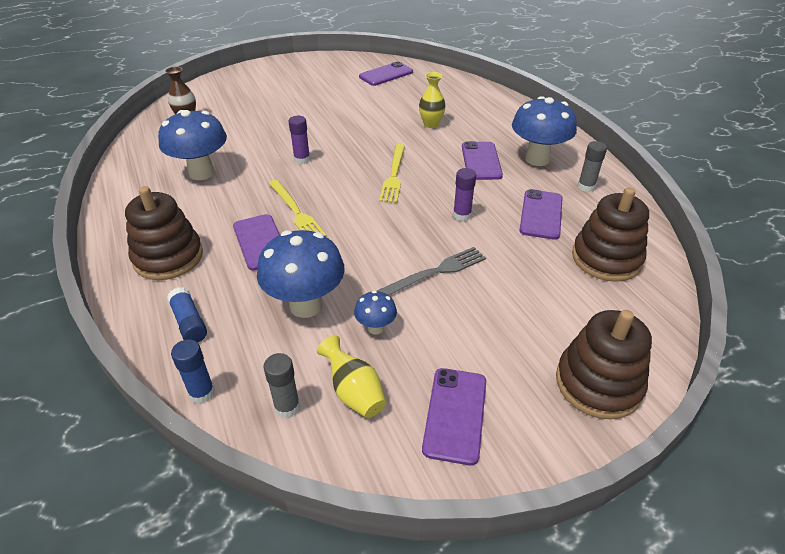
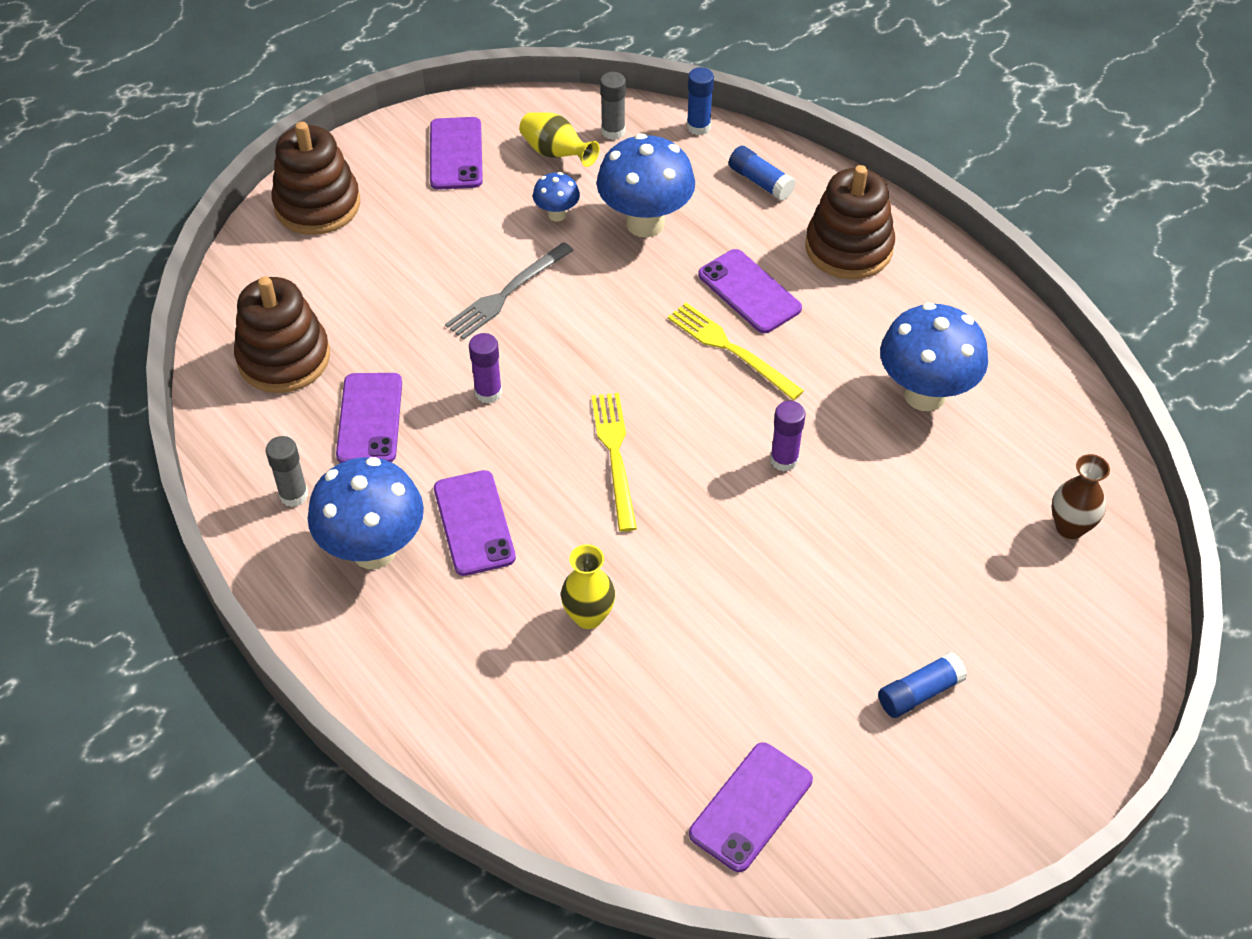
camera: 165 degrees right, 10 degrees up
none -> blue glue stick [878,652,967,718]

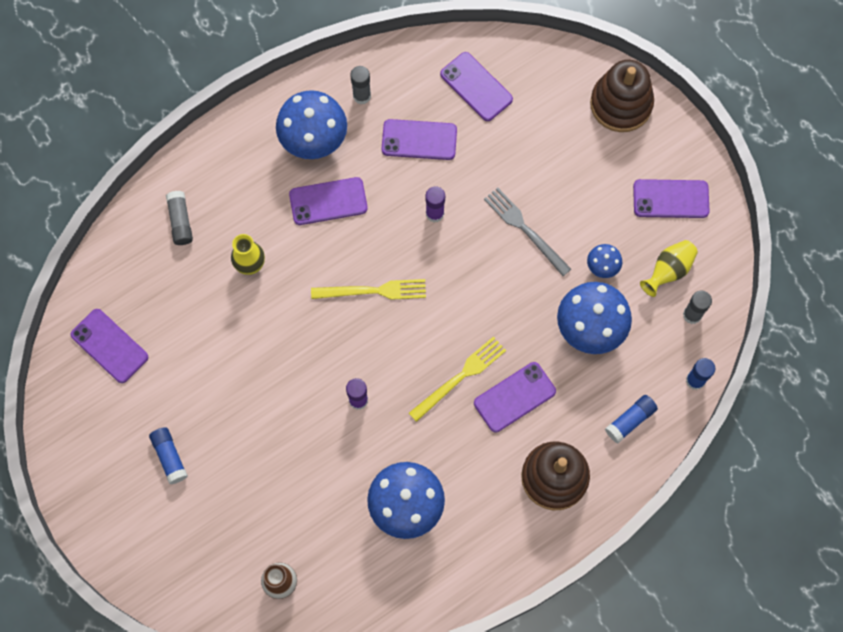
camera: 95 degrees right, 20 degrees up
brown stacking toy [234,276,330,393] -> purple phone [440,52,513,121]
none -> grey glue stick [166,191,193,245]

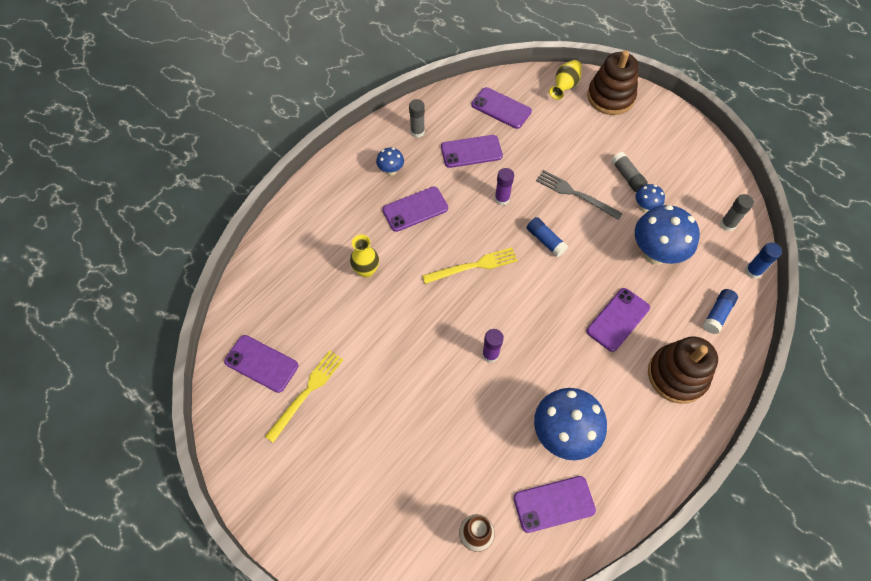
camera: 15 degrees left, 10 degrees down
blue glue stick [149,427,188,484] -> blue glue stick moved to [527,217,568,257]
grey glue stick [166,191,193,245] -> grey glue stick moved to [611,152,648,192]
blue mushroom [276,90,347,159] -> blue mushroom [376,147,404,176], size x0.49
yellow fork [409,336,506,422] -> yellow fork moved to [265,350,344,443]
purple phone [633,179,709,218] -> purple phone moved to [513,476,596,533]
yellow vase [640,240,698,297] -> yellow vase moved to [549,60,582,100]

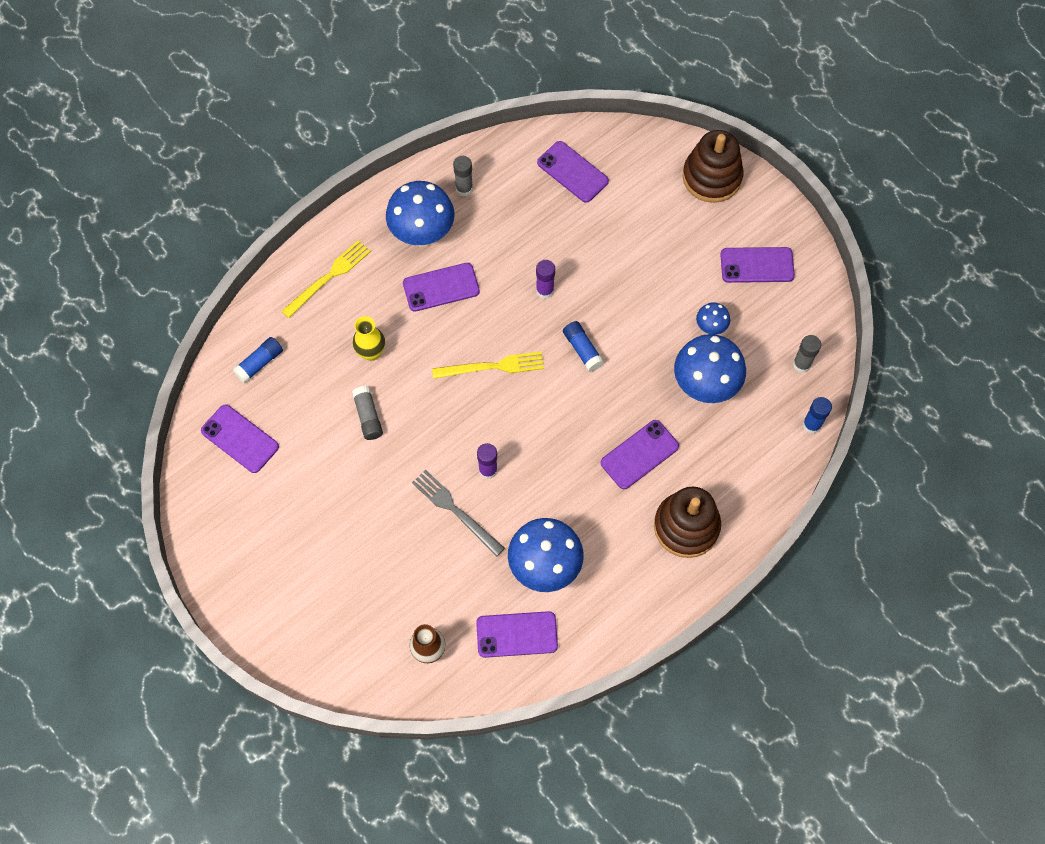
camera: 10 degrees right, 5 degrees up
yellow fork [265,350,344,443] -> yellow fork moved to [282,240,371,318]
blue mushroom [376,147,404,176] -> blue mushroom [386,181,454,247], size x2.05
purple phone [441,135,503,168] -> purple phone moved to [720,247,795,283]
grey fork [536,170,623,220] -> grey fork moved to [412,470,505,556]
yellow vase [549,60,582,100] -> none
grey glue stick [611,152,648,192] -> grey glue stick moved to [352,386,383,440]
blue glue stick [703,289,738,334] -> blue glue stick moved to [233,337,283,383]

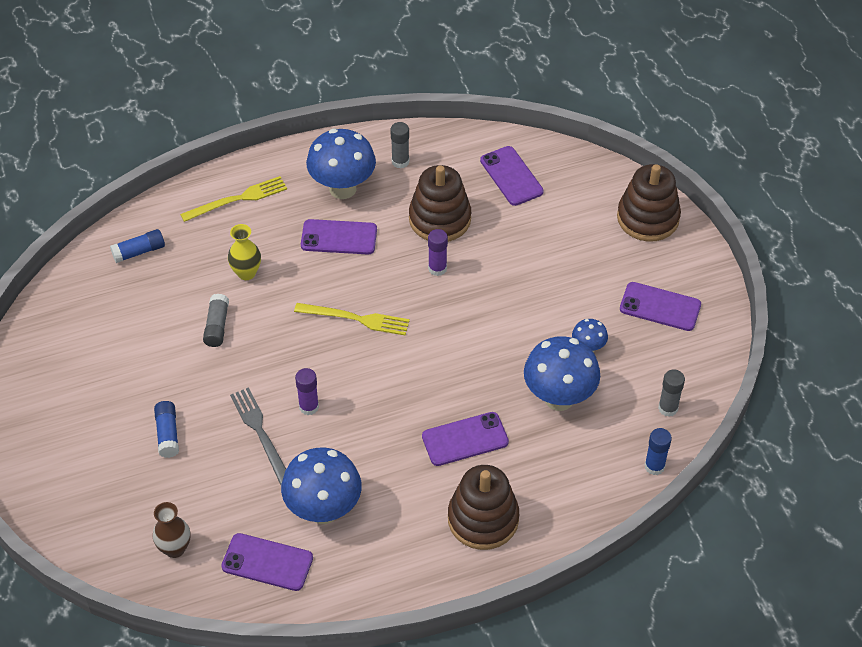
camera: 20 degrees right, 15 degrees down
purple phone [201,404,279,473] -> none
blue glue stick [563,321,604,372] -> blue glue stick moved to [154,401,179,458]
none -> brown stacking toy [409,165,471,242]

